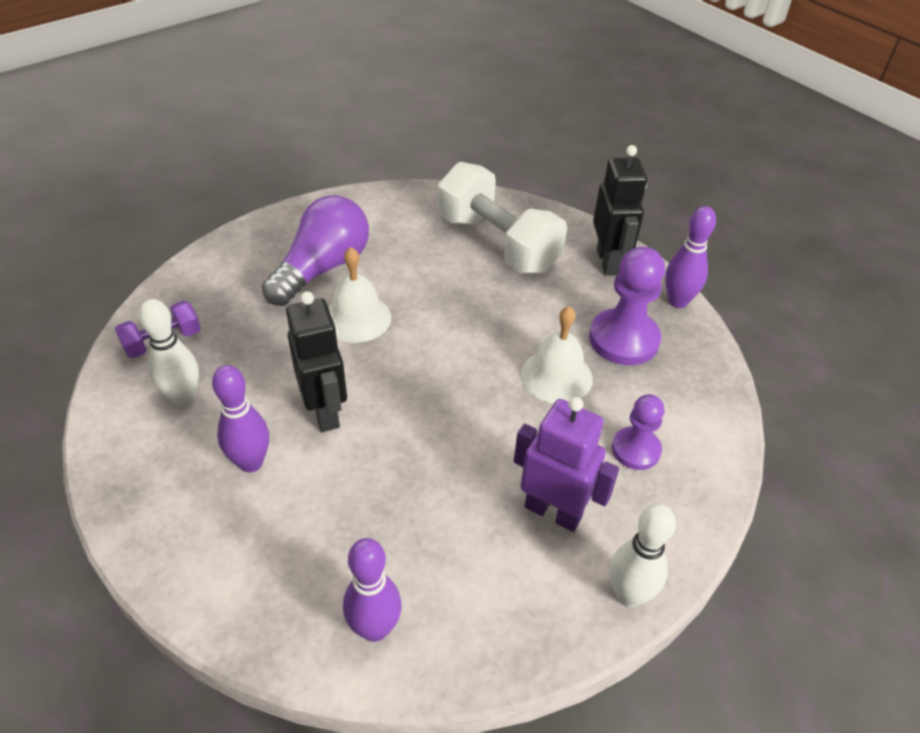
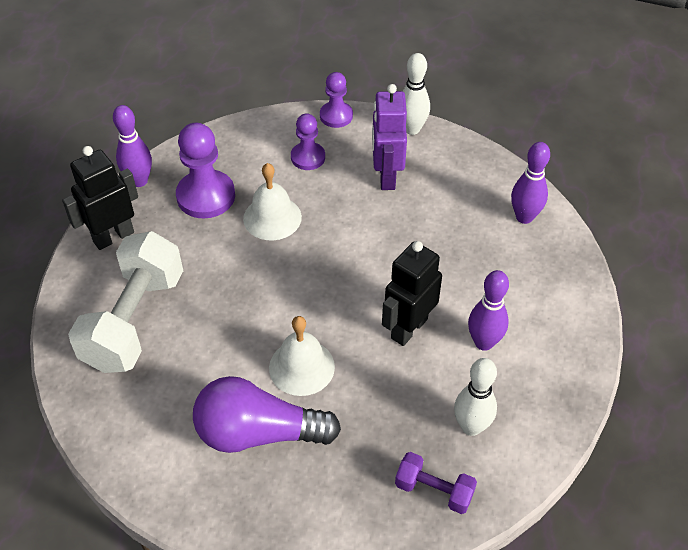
camera: 120 degrees left, 5 degrees up
none -> purple pawn [320,72,353,128]

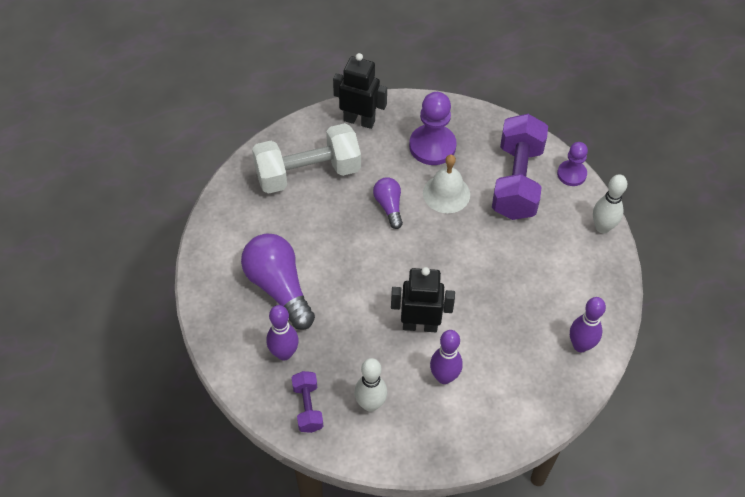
camera: 55 degrees right, 5 degrees up
purple bowling pin [113,105,152,187] -> purple bowling pin moved to [266,305,299,361]
white bell [269,316,335,396] -> none
purple pawn [291,114,325,170] -> purple dumbbell [492,114,548,220]
purple robot [372,84,407,190] -> none
none -> purple light bulb [373,177,403,229]

